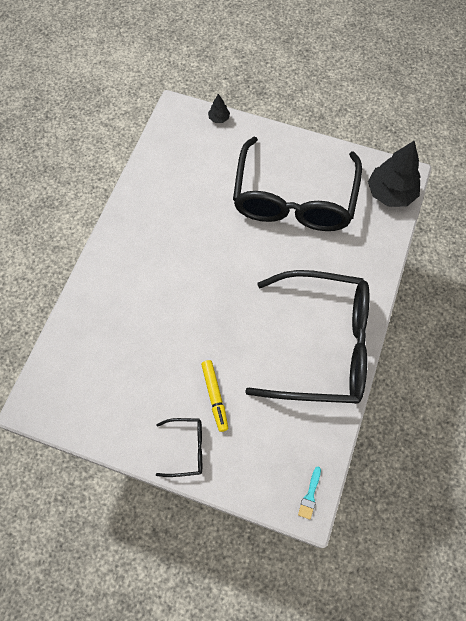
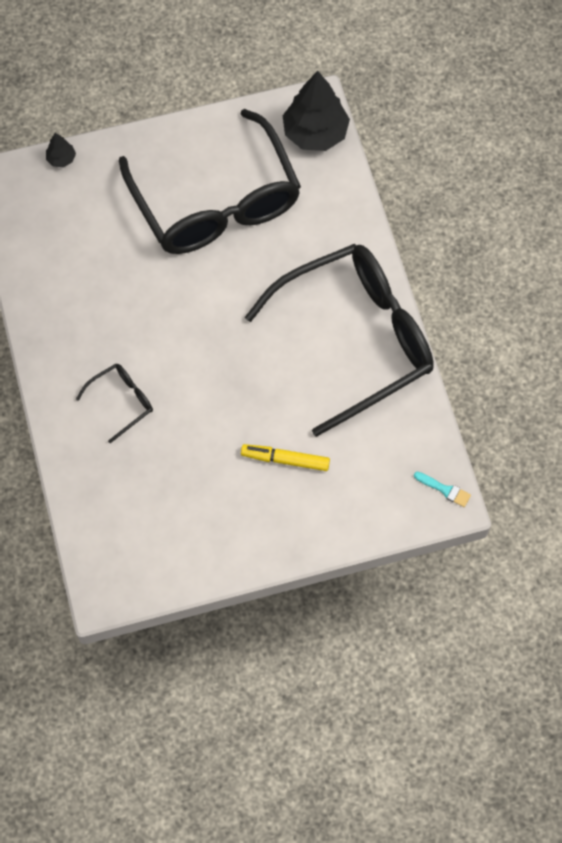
camera: 35 degrees left, 0 degrees up
black glasses [156,418,202,477] -> black glasses moved to [76,364,153,443]
yellow marker [201,360,228,432] -> yellow marker turned 150 degrees clockwise [241,444,330,471]
turquoise brush [298,467,321,520] -> turquoise brush turned 45 degrees counterclockwise [414,472,471,507]

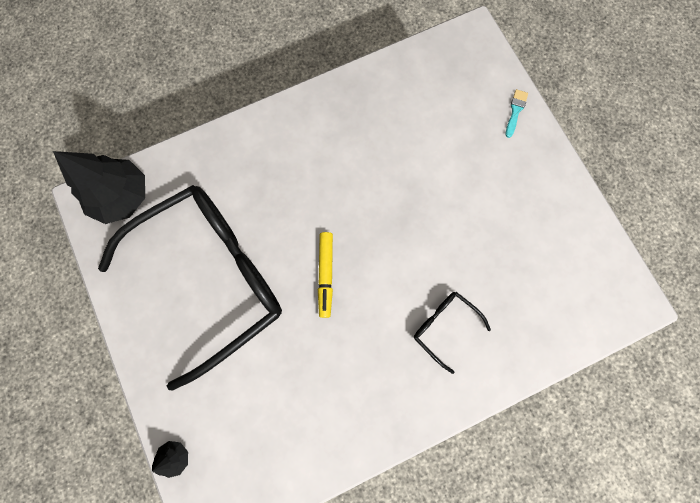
camera: 100 degrees left, 10 degrees up
yellow marker [241,444,330,471] -> yellow marker moved to [318,232,333,318]
black glasses [245,244,434,437] -> none
turquoise brush [414,472,471,507] -> turquoise brush moved to [506,89,528,138]

